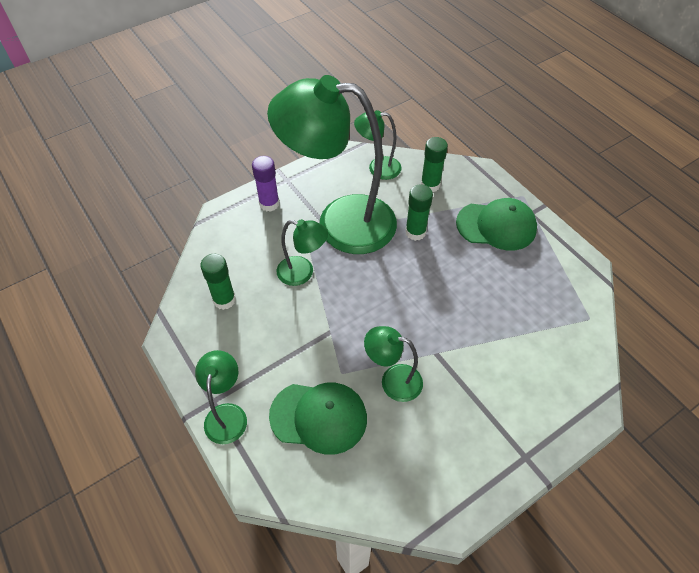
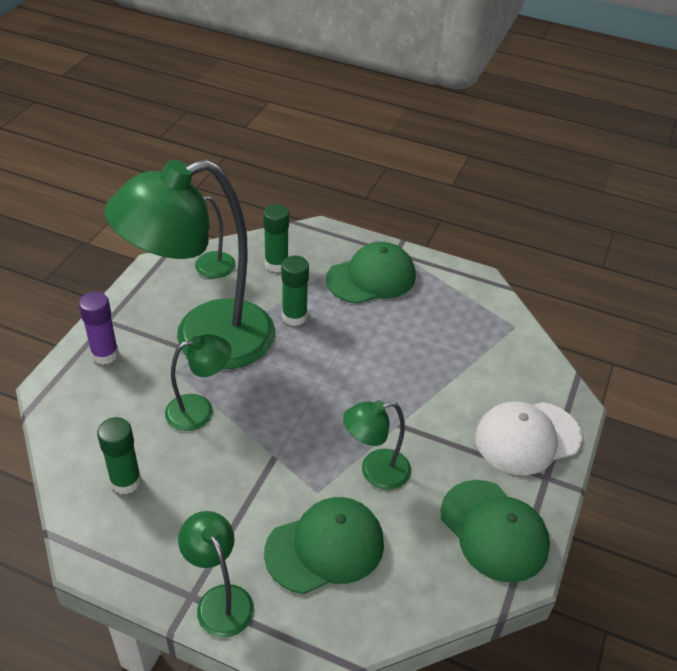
camera: 35 degrees left, 10 degrees down
none -> green cap [440,480,550,583]
none -> white cap [475,401,582,475]

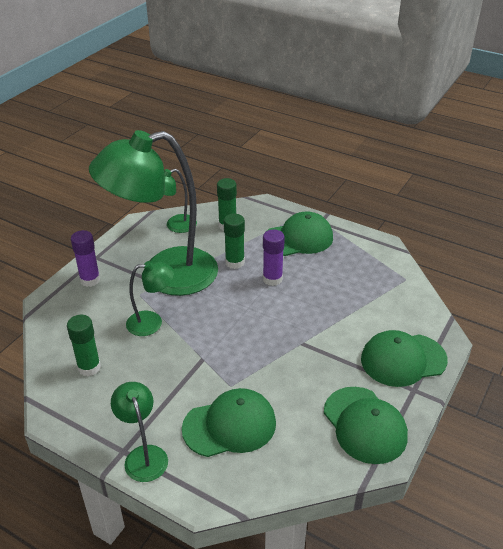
camera: 10 degrees right, 5 degrees down
green lamp [343,400,411,490] -> none
white cap [475,401,582,475] -> green cap [361,330,448,387]
none -> purple glue stick [263,229,285,286]

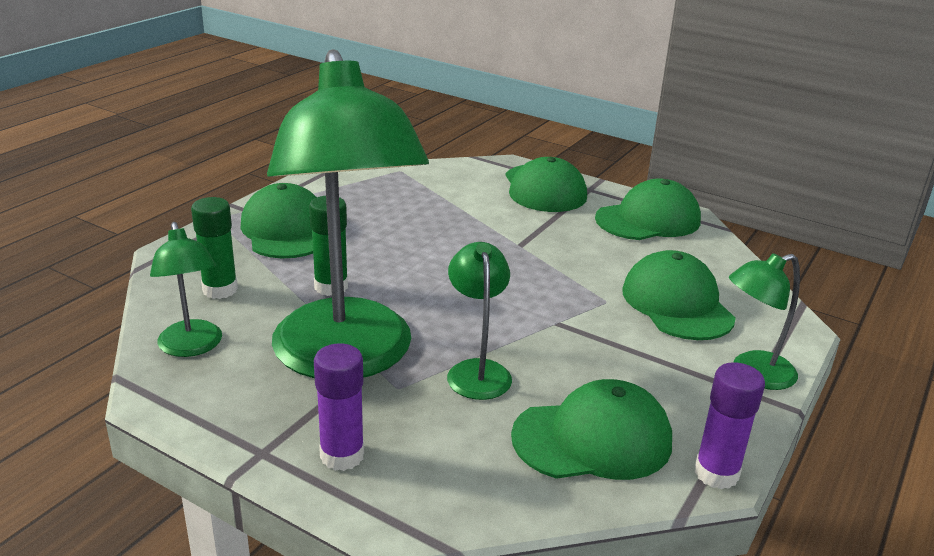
camera: 90 degrees left, 10 degrees down
green glue stick [67,315,101,376] -> green cap [511,379,672,480]
purple glue stick [263,229,285,286] -> purple glue stick moved to [695,362,765,489]

